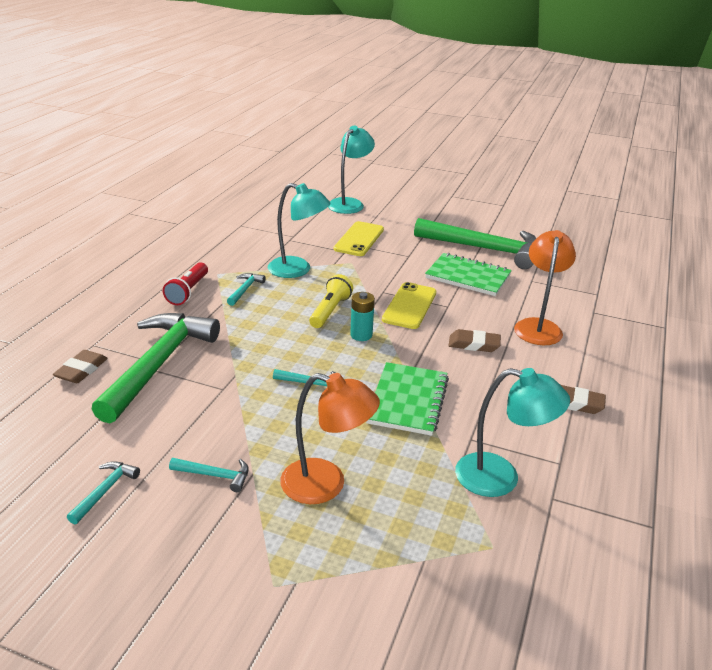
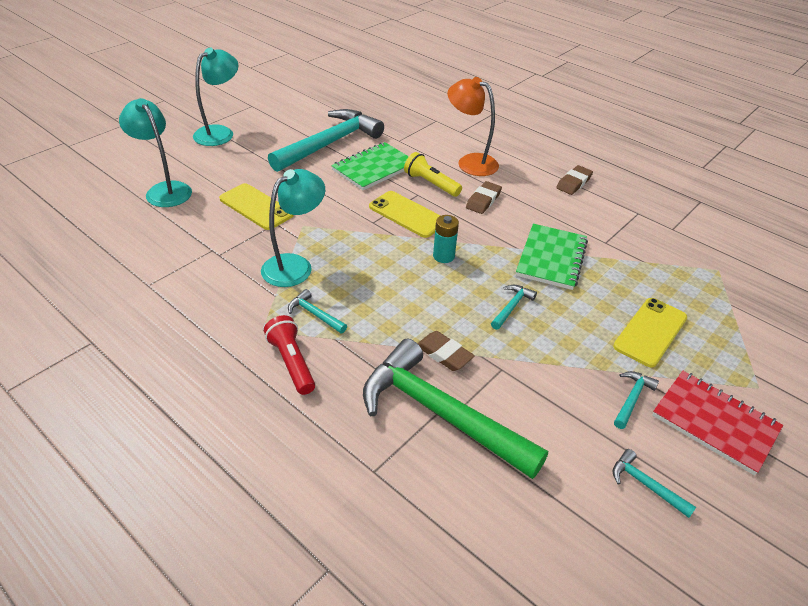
camera: 70 degrees left, 10 degrees up
brown eraser [53,350,108,383] -> brown eraser moved to [417,331,475,371]
red flashlight [163,262,208,305] -> red flashlight turned 150 degrees counterclockwise [264,315,315,395]
orange lamp [280,373,380,504] -> yellow phone [613,298,687,367]
yellow flashlight [309,274,353,328] -> yellow flashlight moved to [404,152,462,197]
green notebook [366,362,449,436] -> green notebook turned 75 degrees clockwise [516,224,588,290]
green hammer [414,218,536,269] -> turquoise hammer [268,109,384,172]
turquoise lamp [455,368,570,497] -> turquoise lamp moved to [193,48,238,146]
none -> red notebook [652,371,783,475]

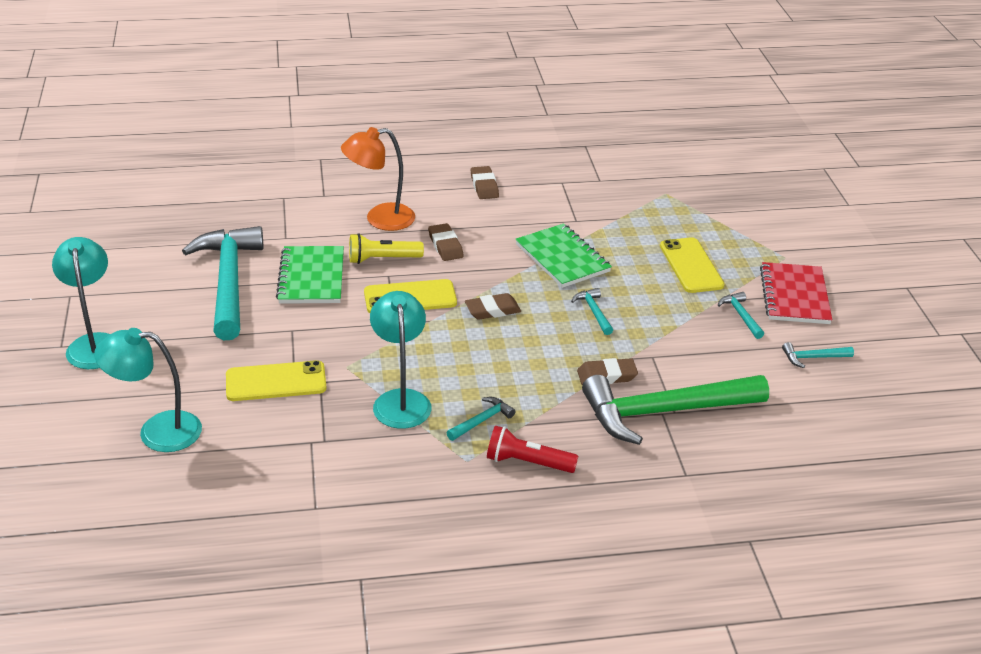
camera: 50 degrees left, 5 degrees down
turquoise hammer [288,289,347,333] -> turquoise hammer turned 150 degrees clockwise [446,397,515,441]
turquoise battery [433,215,459,263] -> brown eraser [465,293,521,320]
red notebook [652,371,783,475] -> red notebook turned 75 degrees counterclockwise [760,262,832,324]

